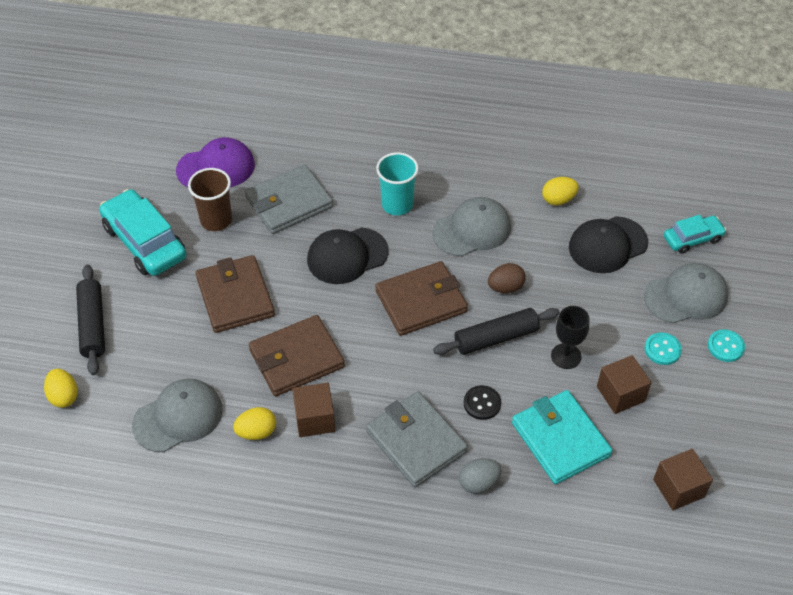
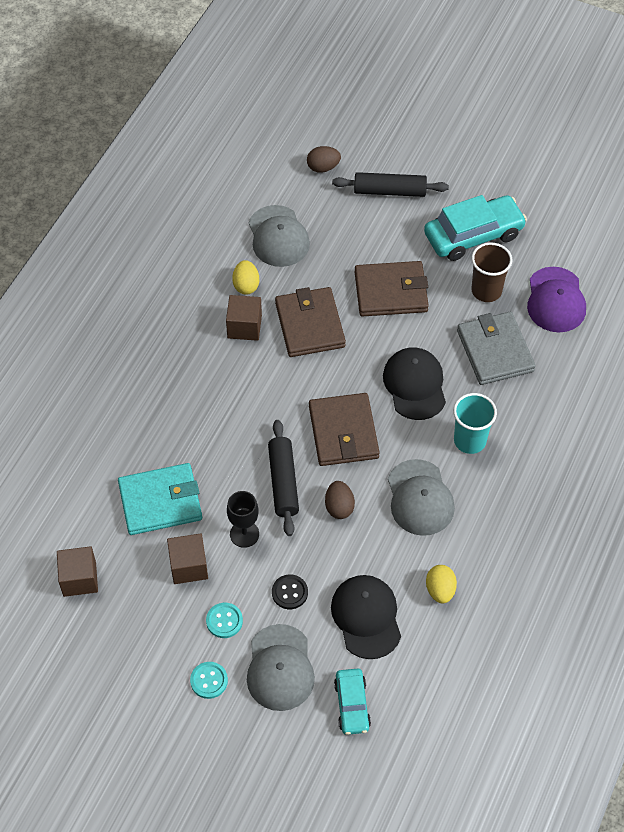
camera: 105 degrees right, 5 degrees up
yellow egg [44,369,78,408] -> brown egg [307,146,341,173]
grey wallet [366,391,468,487] -> none
grey egg [459,458,502,494] -> none
black button [464,385,501,420] -> black button moved to [272,574,308,609]

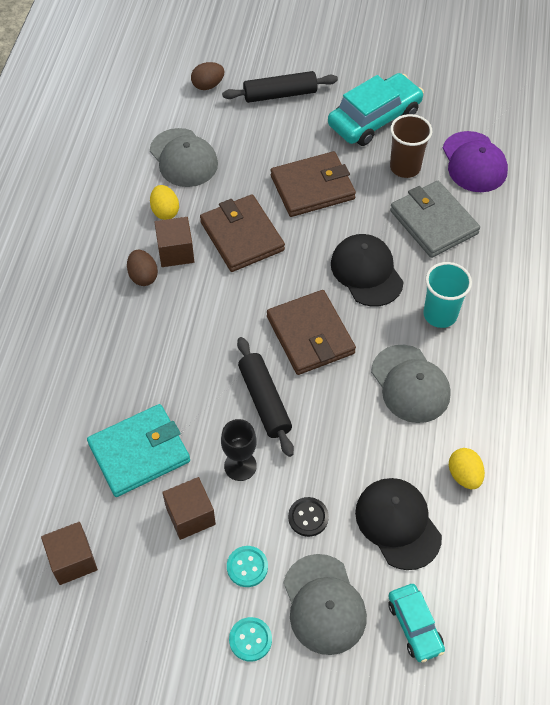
camera: 15 degrees left, 0 degrees up
brown egg [325,481,355,519] -> brown egg moved to [127,250,158,286]

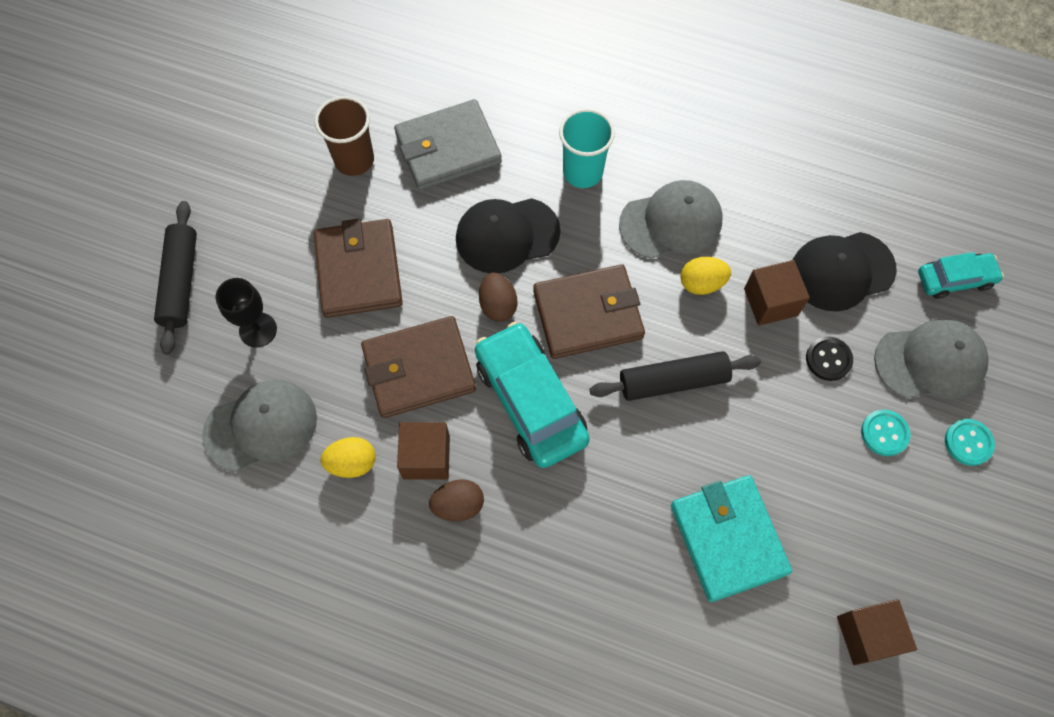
camera: 80 degrees left, 10 degrees up
brown cube [162,477,216,540] -> brown cube moved to [744,260,810,326]
brown egg [191,62,225,90] -> brown egg moved to [479,272,517,322]
black goblet [221,419,257,481] -> black goblet moved to [215,278,277,348]
turquoise car [328,73,424,146] -> turquoise car moved to [475,322,590,468]
purple cap [443,131,508,192] -> none
yellow egg [449,448,485,489] -> yellow egg moved to [680,257,731,295]

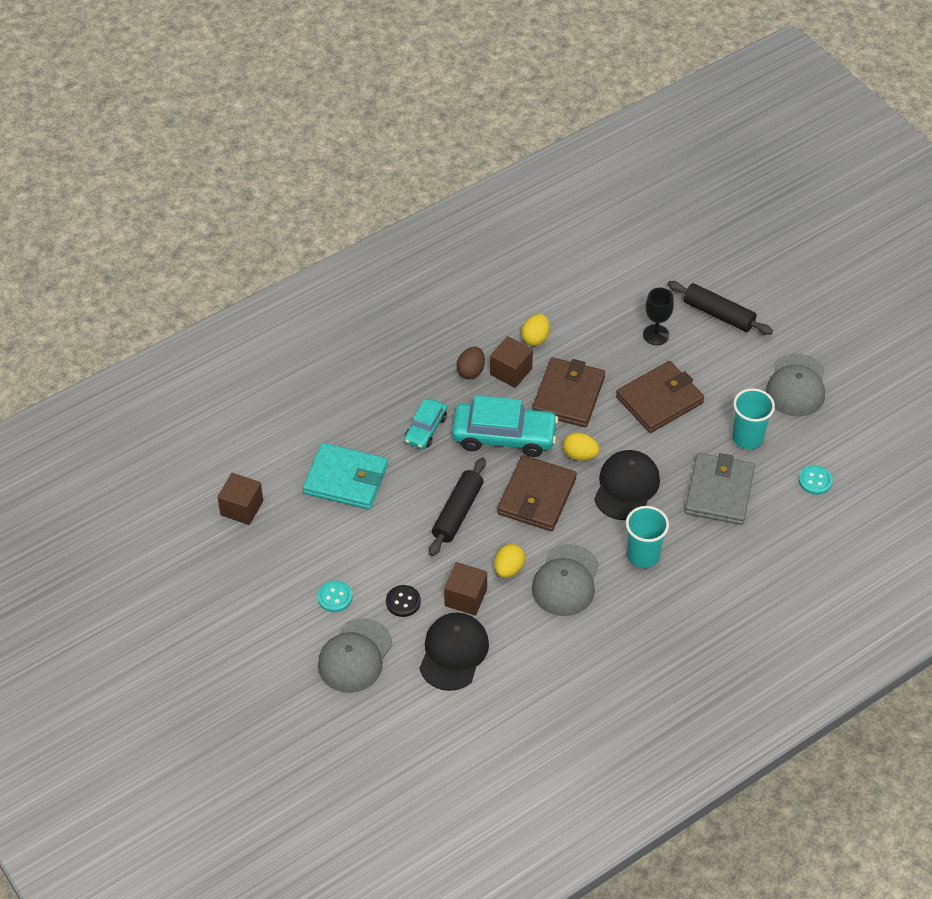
camera: 125 degrees right, 15 degrees down
grey cap [202,380,317,472] -> grey cap moved to [766,353,825,417]
brown wallet [314,219,403,318] -> brown wallet turned 60 degrees counterclockwise [616,361,704,433]
brown cup [315,96,374,176] -> turquoise cup [732,388,775,449]
brown egg [479,272,517,322] -> yellow egg [563,432,600,461]
turquoise car [918,252,1004,299] -> turquoise car moved to [404,399,447,449]
turquoise button [945,419,995,466] -> turquoise button moved to [799,465,833,495]

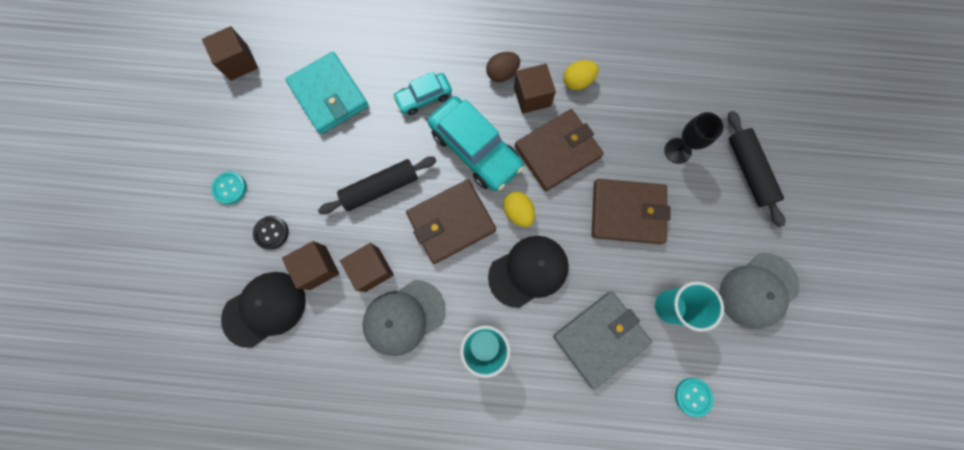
camera: 40 degrees right, 25 degrees up
grey cap [318,618,393,693] -> none
yellow egg [494,544,525,578] -> brown cube [340,243,394,292]

